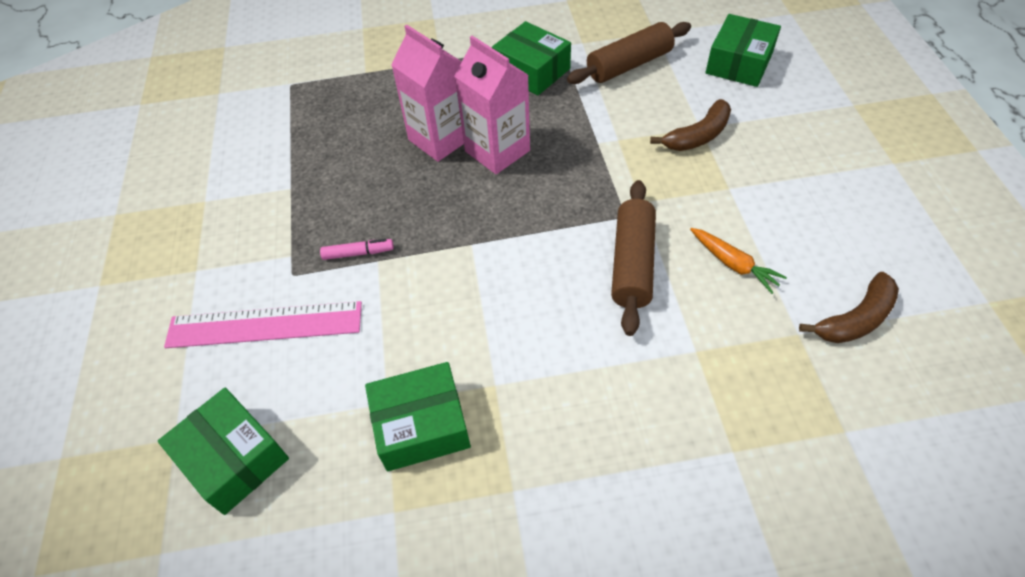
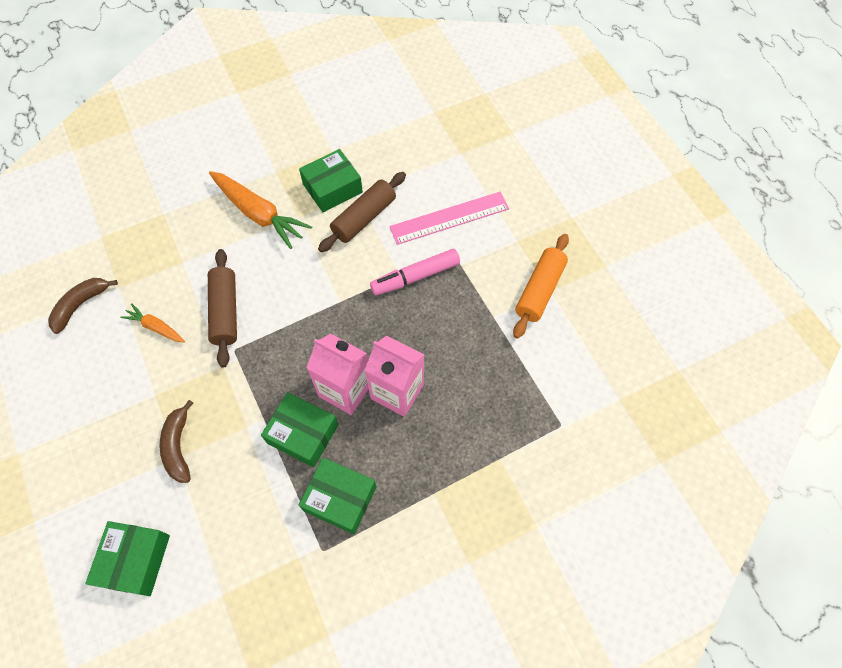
camera: 160 degrees right, 10 degrees up
green box [158,388,289,515] -> green box moved to [261,392,338,467]
pink marker [320,239,394,260] -> pink marker [370,249,460,295], size x1.86
brown rolling pin [567,22,691,84] -> brown rolling pin moved to [318,172,406,252]
brown banana [650,99,731,151] -> brown banana turned 45 degrees counterclockwise [160,400,193,483]
none -> orange carrot [209,171,312,249]
none -> orange rolling pin [513,234,569,338]

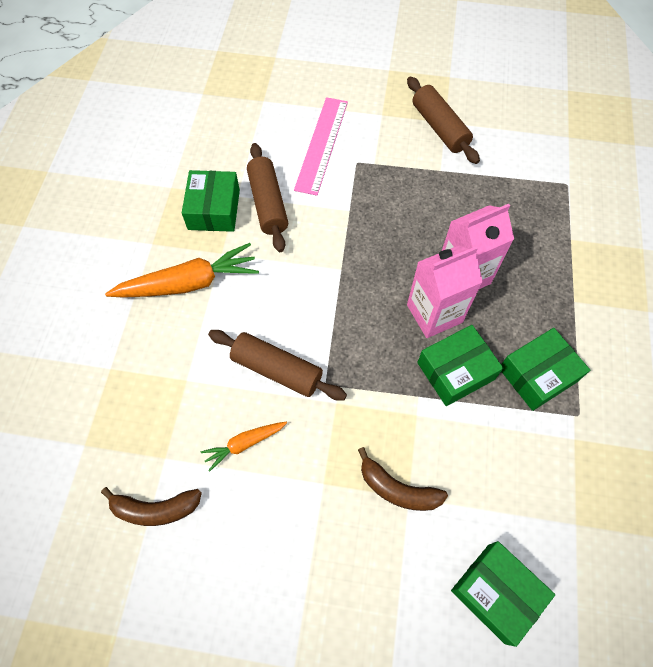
camera: 55 degrees left, 0 degrees up
brown banana [48,278,118,334] -> brown banana turned 75 degrees counterclockwise [101,487,202,526]
pink marker [370,249,460,295] -> none
orange rolling pin [513,234,569,338] -> brown rolling pin [407,76,480,164]

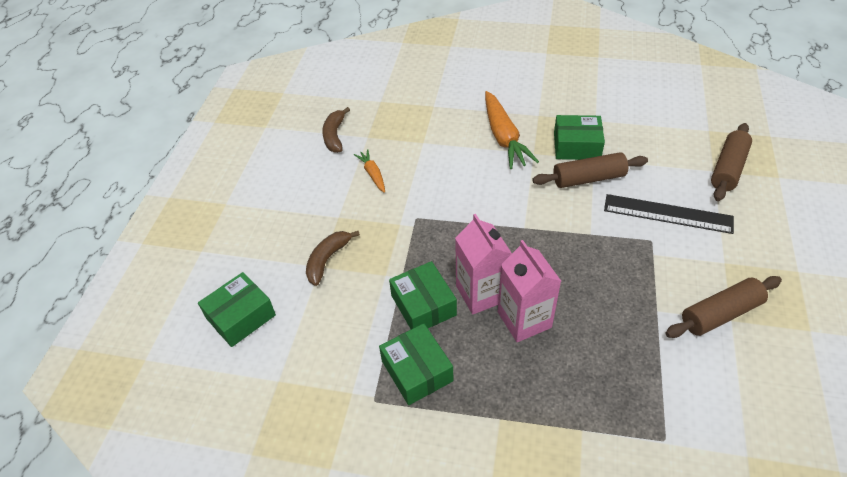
camera: 95 degrees right, 15 degrees down
brown rolling pin [208,330,347,401] -> brown rolling pin moved to [711,123,752,201]
pink ruler [294,97,348,196] -> black ruler [604,194,734,234]

